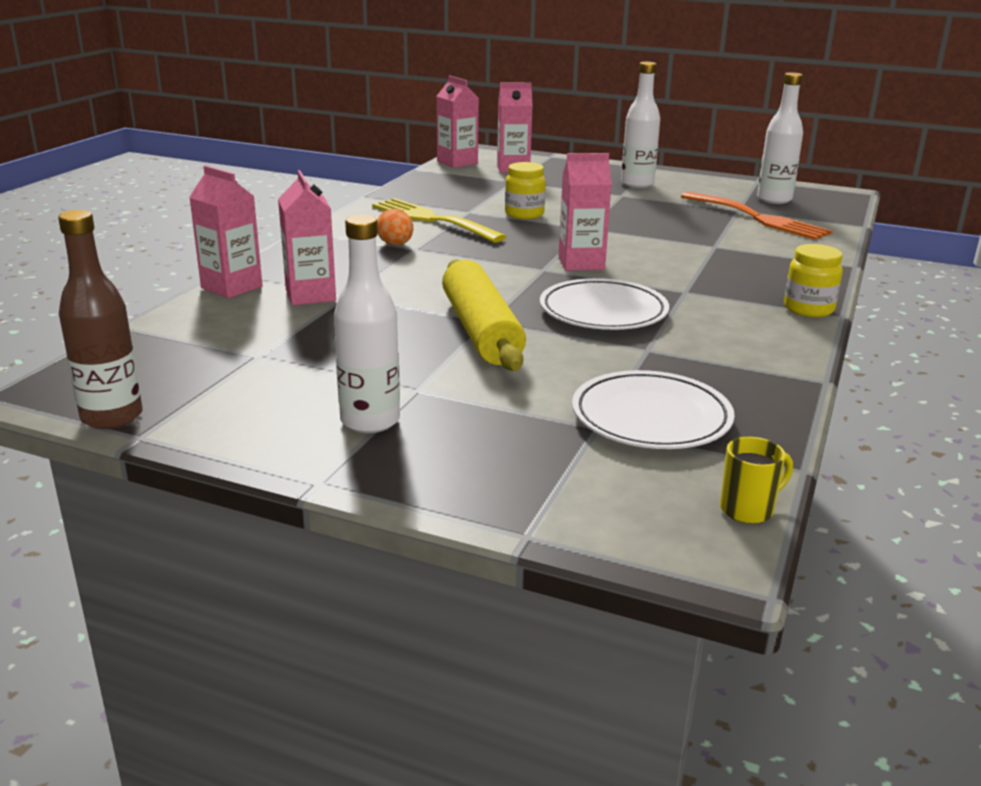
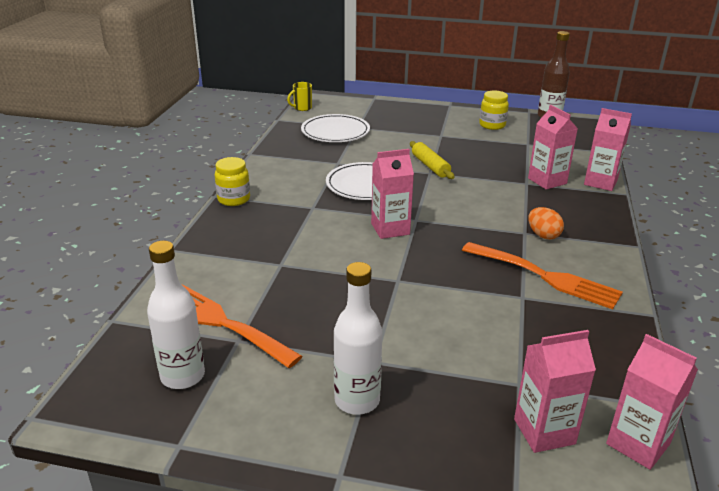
camera: 170 degrees right, 5 degrees up
white bottle [334,215,400,433] -> none
yellow fork [372,198,507,243] -> orange fork [462,242,623,309]
yellow rolling pin [442,259,526,371] -> yellow rolling pin [410,141,455,179], size x0.59
yellow jar [505,162,546,219] -> yellow jar moved to [479,91,509,130]

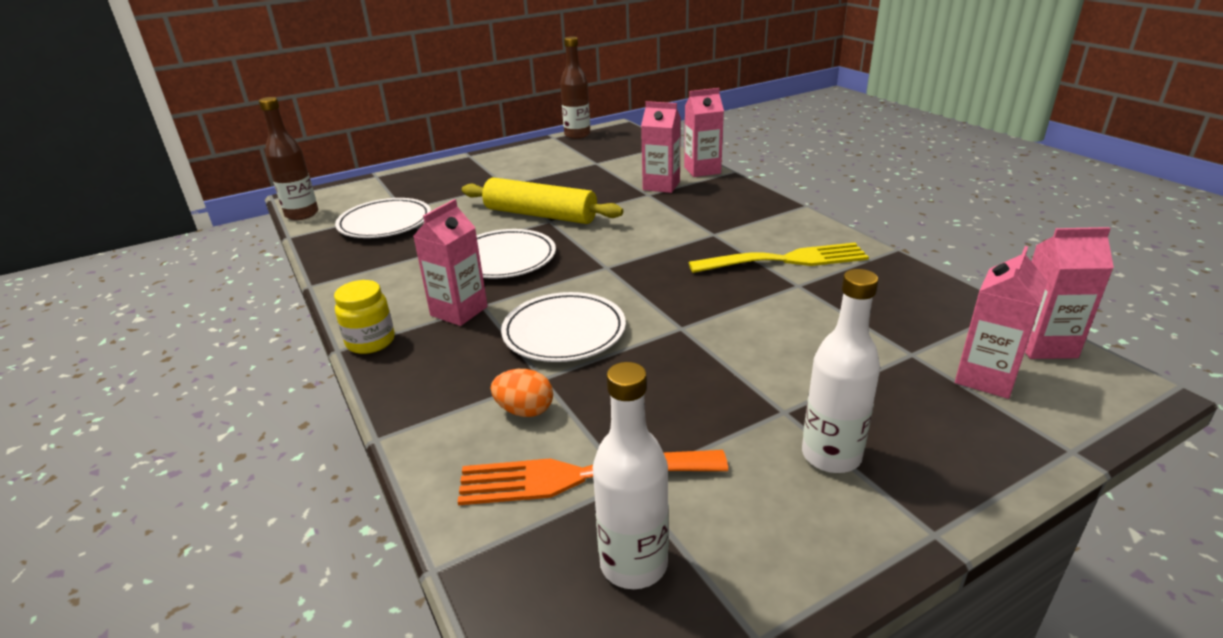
camera: 40 degrees left, 0 degrees up
yellow mug [287,82,312,111] -> brown bottle [259,97,318,220]
pink carton [371,149,414,239] -> pink carton moved to [414,199,488,326]
yellow rolling pin [410,141,455,179] -> yellow rolling pin [462,177,623,224], size x1.70
orange fork [462,242,623,309] -> yellow fork [689,243,869,273]
yellow jar [479,91,509,130] -> none
orange egg [528,207,564,240] -> orange egg moved to [491,369,553,417]
none -> white plate [501,292,626,362]

